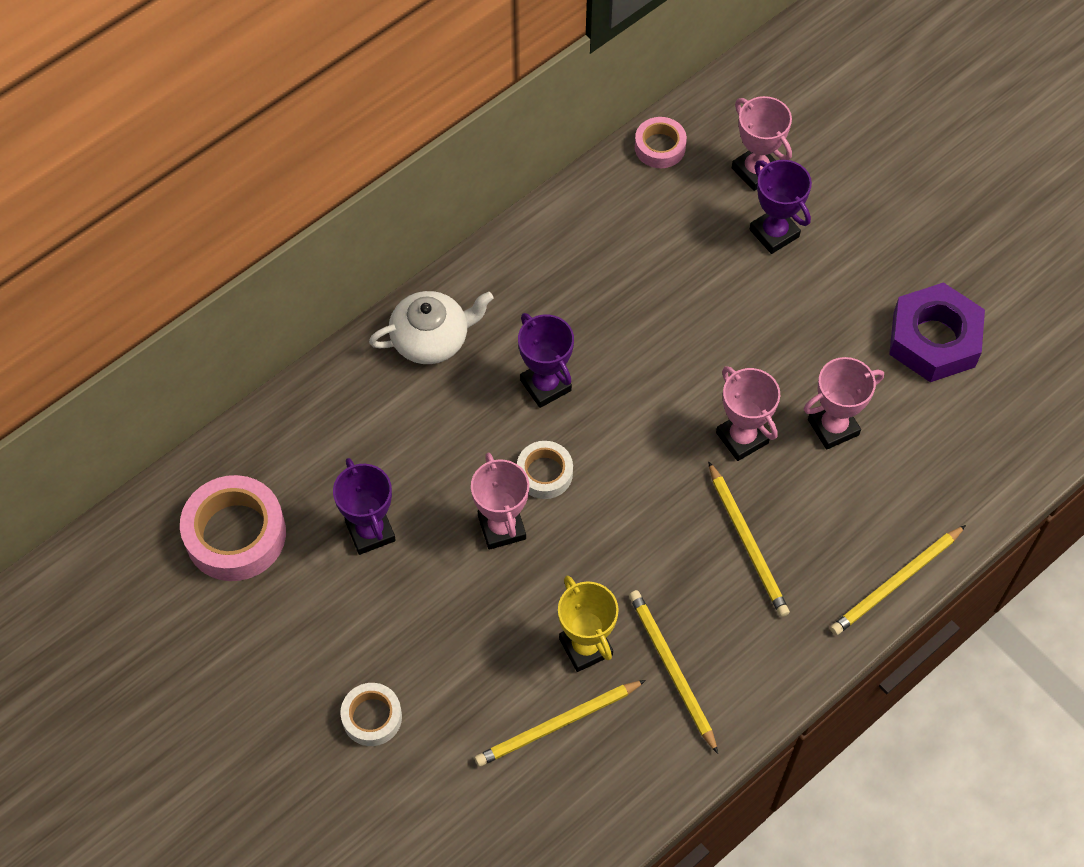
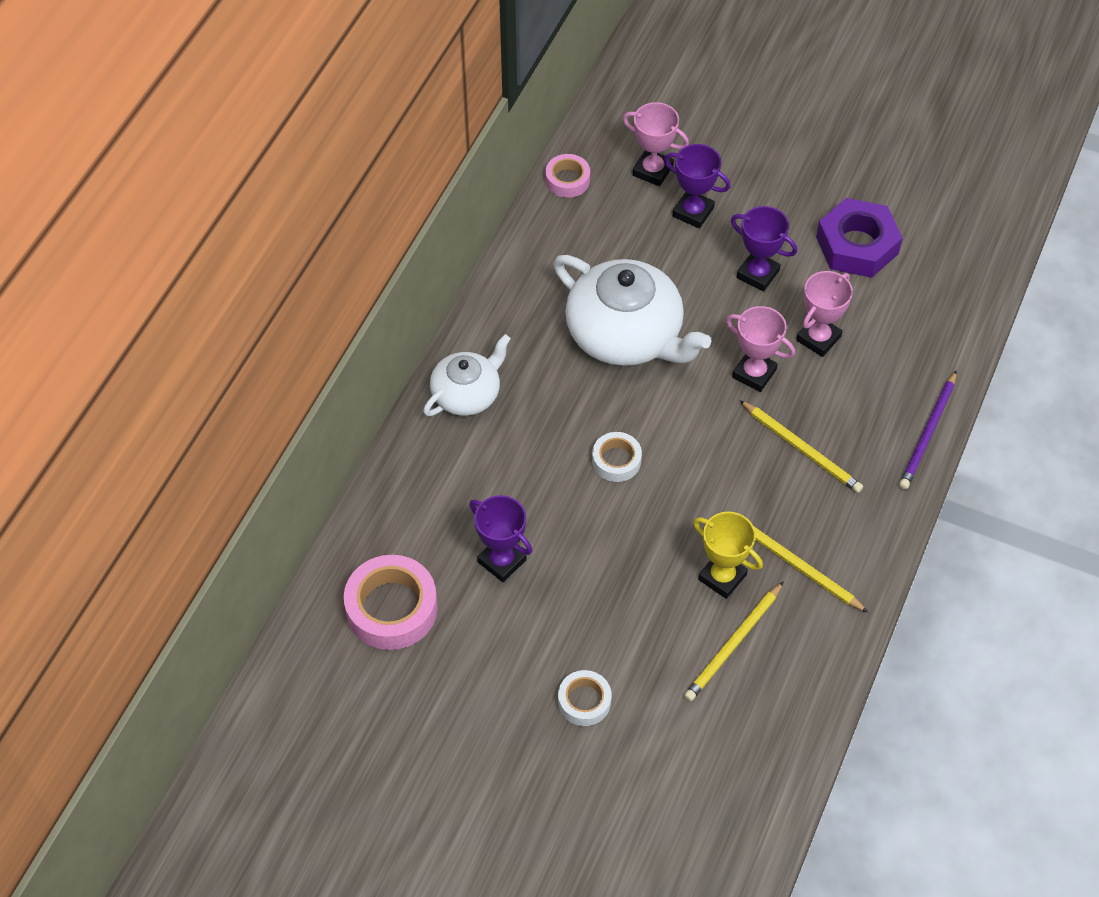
camera: 25 degrees left, 5 degrees down
pink trophy [471,452,529,550] -> none
purple trophy [518,313,574,408] -> purple trophy moved to [731,206,797,291]
yellow pencil [830,525,966,635] -> purple pencil [899,370,957,489]
none -> white teapot [553,255,711,366]

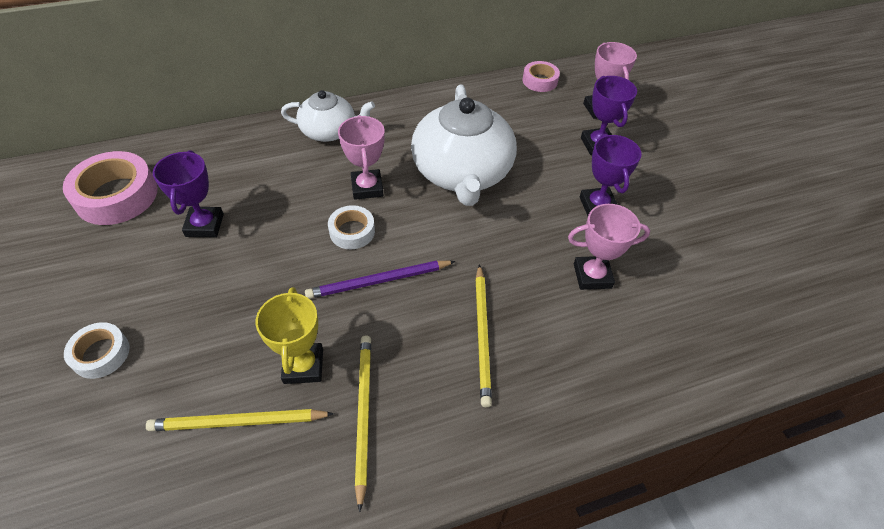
camera: 45 degrees right, 5 degrees down
pink trophy [726,306,795,392] -> pink trophy moved to [338,115,385,200]
purple nut [816,198,903,278] -> none
purple pencil [899,370,957,489] -> purple pencil moved to [305,261,456,299]

